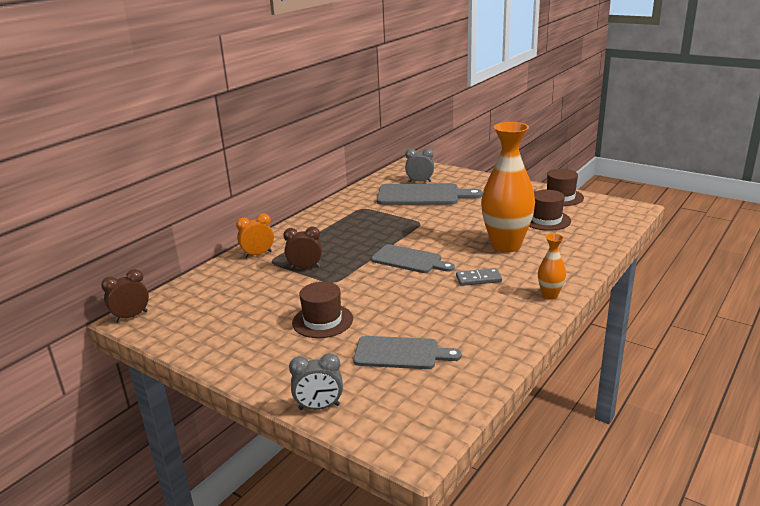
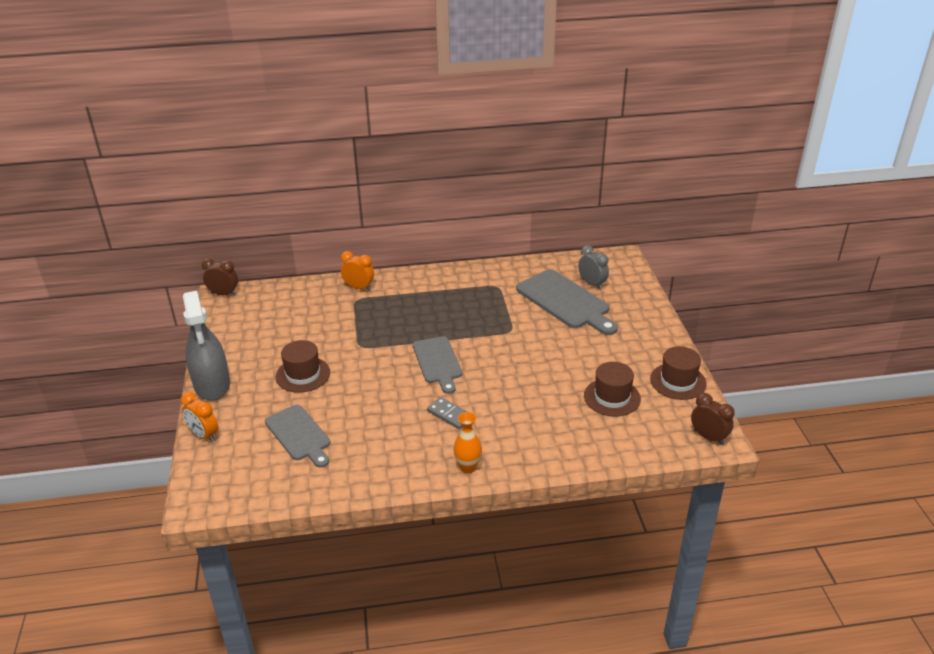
camera: 45 degrees right, 10 degrees up
brown clock [283,227,322,269] -> brown clock moved to [691,393,735,445]
grey clock [289,353,343,410] -> orange clock [180,392,218,443]
orange vase [481,122,535,253] -> none
none -> grey spray bottle [183,291,230,401]

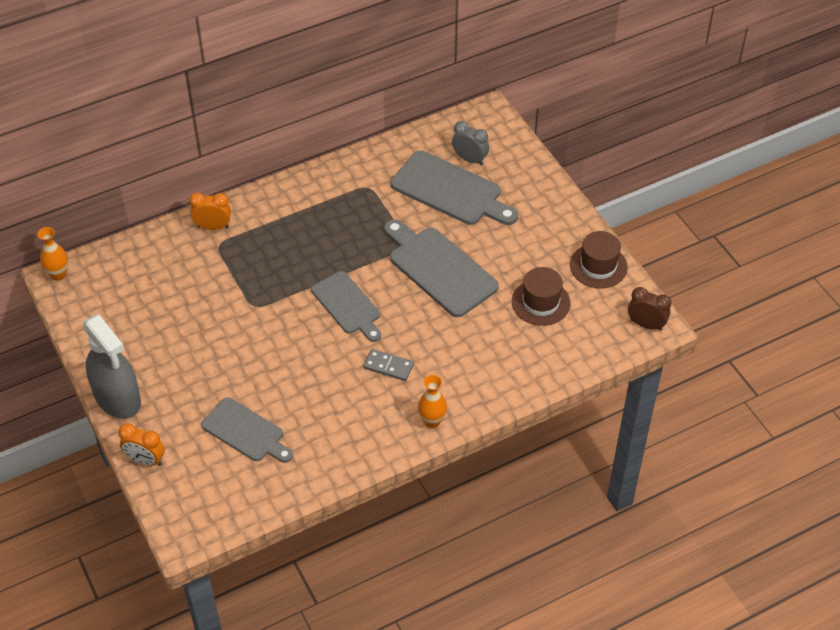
camera: 20 degrees left, 15 degrees up
brown clock [202,258,238,296] -> orange vase [37,227,68,281]
brown hat [276,340,330,393] -> none
none -> grey cutting board [384,219,499,317]

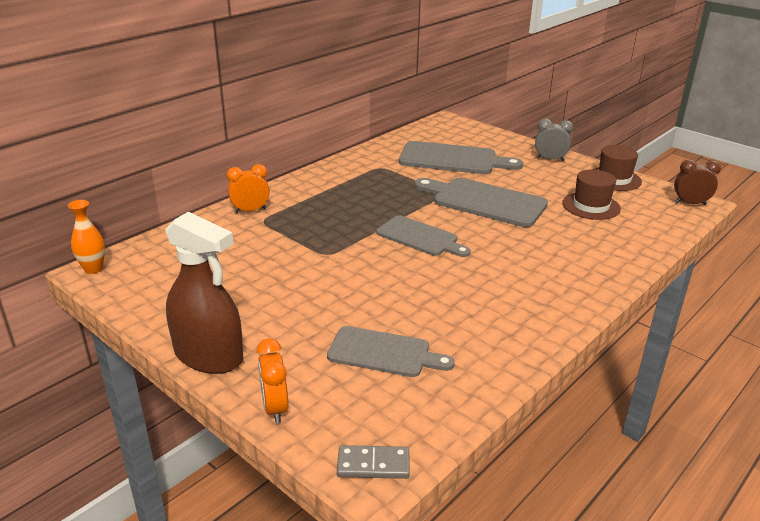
camera: 20 degrees left, 20 degrees down
grey spray bottle [83,315,141,419] -> brown spray bottle [165,212,244,374]
orange clock [119,423,165,466] -> orange clock turned 75 degrees clockwise [257,339,288,423]
grey domino [363,349,414,381] -> grey domino moved to [337,445,410,479]
orange vase [418,375,447,428] -> none
grey clock [452,121,489,165] -> grey clock moved to [535,119,573,161]

